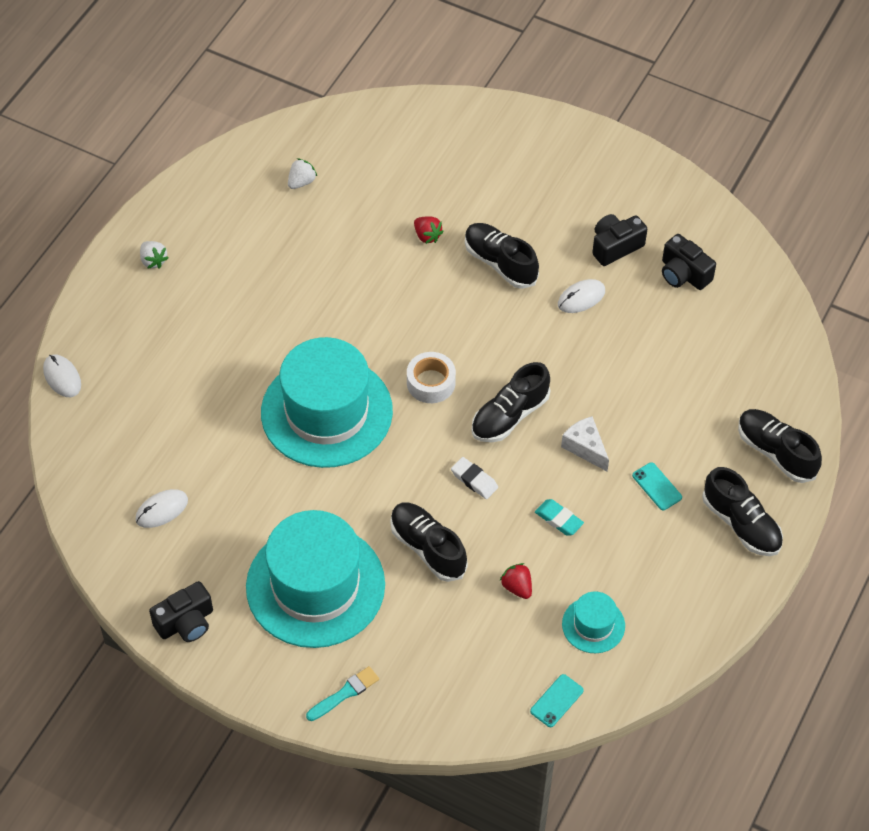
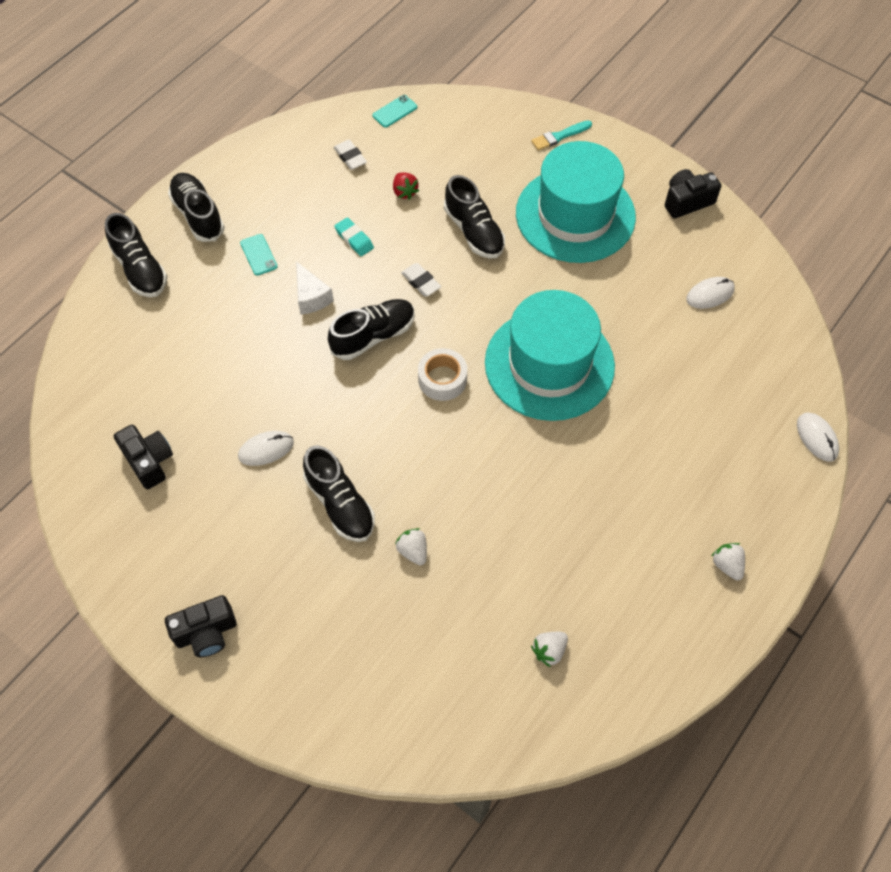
camera: 170 degrees left, 5 degrees up
red strawberry [414,216,444,244] -> white strawberry [395,528,427,565]
turquoise hat [562,591,625,653] -> white eraser [333,140,367,170]
black camera [592,214,647,266] -> black camera moved to [165,595,236,657]

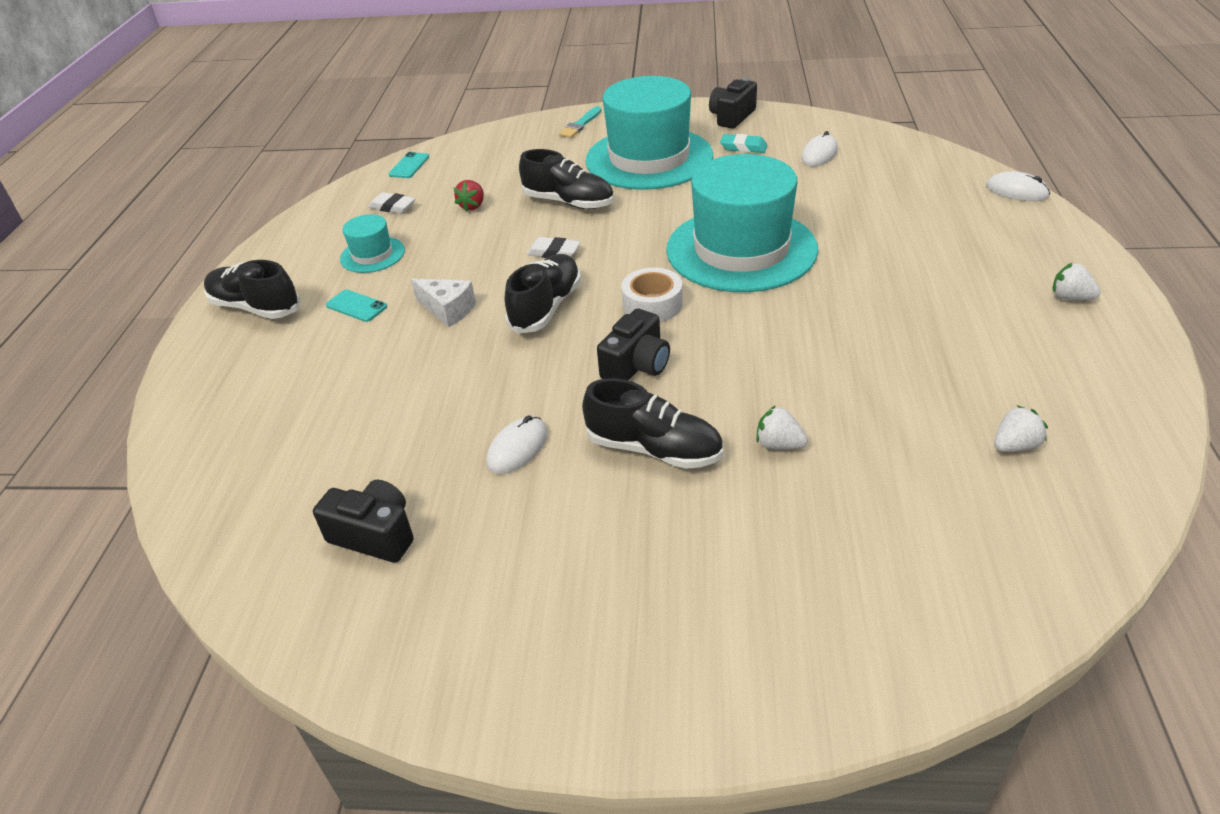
camera: 30 degrees left, 20 degrees down
black shoe [105,213,167,297] -> none
black camera [165,595,236,657] -> black camera moved to [597,308,670,381]
turquoise eraser [334,217,374,256] -> turquoise eraser moved to [720,134,767,153]
red strawberry [393,172,419,200] -> red strawberry turned 75 degrees clockwise [454,180,484,211]
white strawberry [531,632,568,667] -> white strawberry turned 135 degrees counterclockwise [994,405,1048,452]
none -> turquoise hat [340,214,405,273]

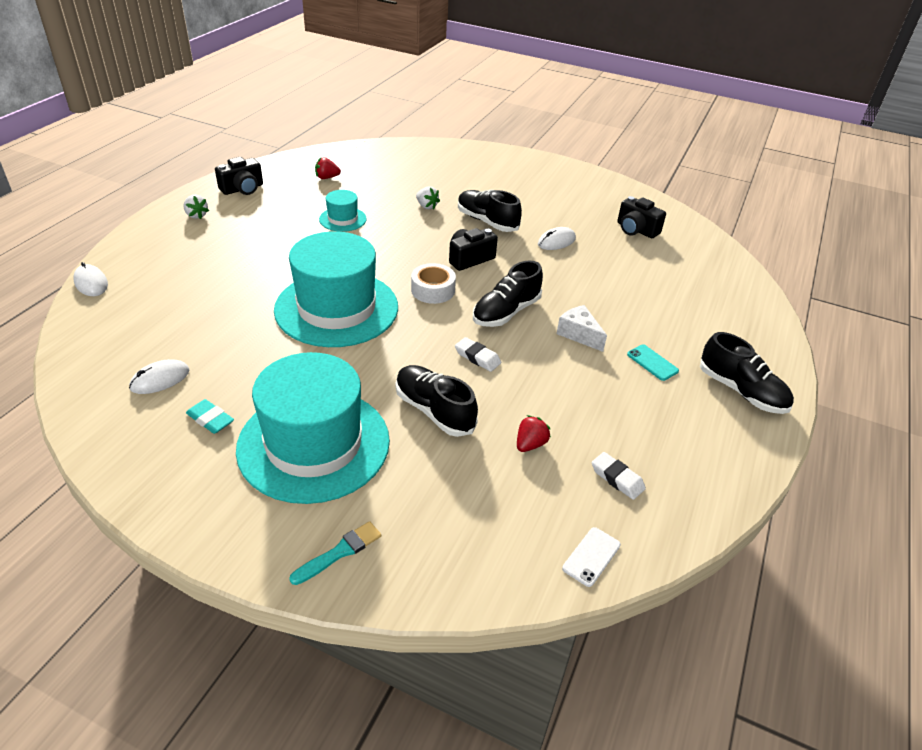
camera: 165 degrees left, 0 degrees up
turquoise hat [340,214,405,273] -> turquoise hat moved to [319,190,367,232]
turquoise phone [388,152,429,178] -> white phone [562,527,621,587]
black camera [709,78,757,129] -> black camera moved to [215,157,263,195]
white strawberry [994,405,1048,452] -> red strawberry [315,157,341,179]

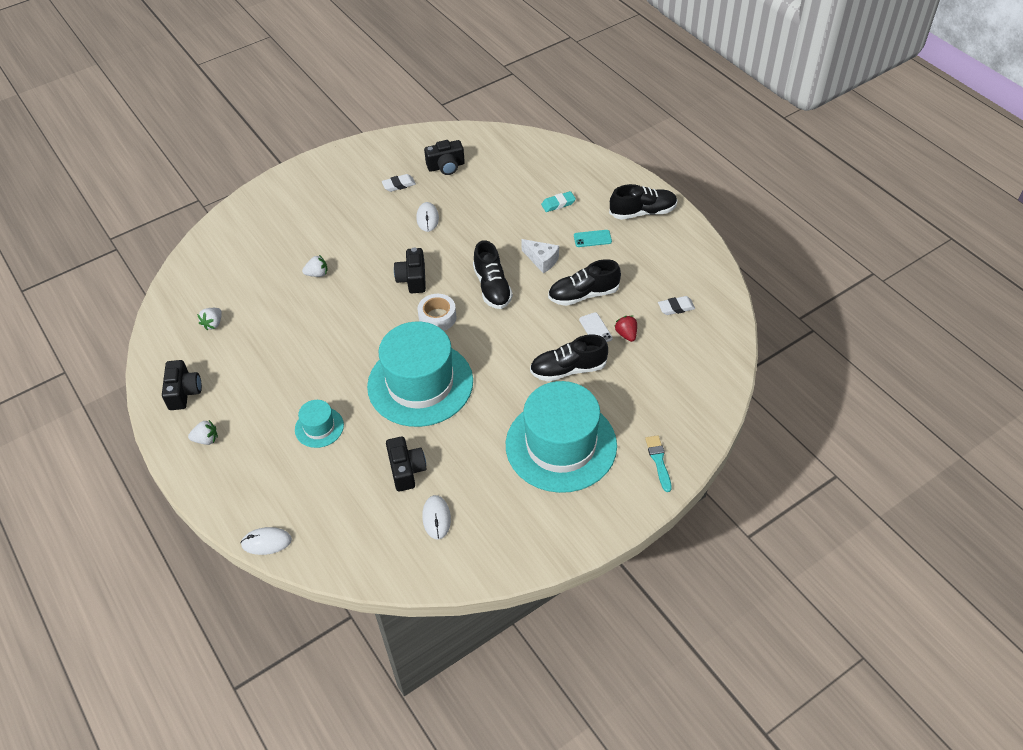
camera: 55 degrees left, 10 degrees up
turquoise eraser [186,399,234,434] -> turquoise eraser moved to [541,191,576,212]
red strawberry [315,157,341,179] -> white strawberry [197,308,222,331]
turquoise hat [319,190,367,232] -> turquoise hat moved to [295,400,344,448]
white eraser [455,337,501,372] -> white eraser moved to [382,174,416,192]
black shoe [458,190,522,232] -> black shoe moved to [548,259,621,306]
white cheese [557,305,607,352] -> white cheese turned 135 degrees counterclockwise [521,239,559,273]
white phone [562,527,621,587] -> white phone moved to [579,312,613,342]
none -> black camera [386,436,427,492]

